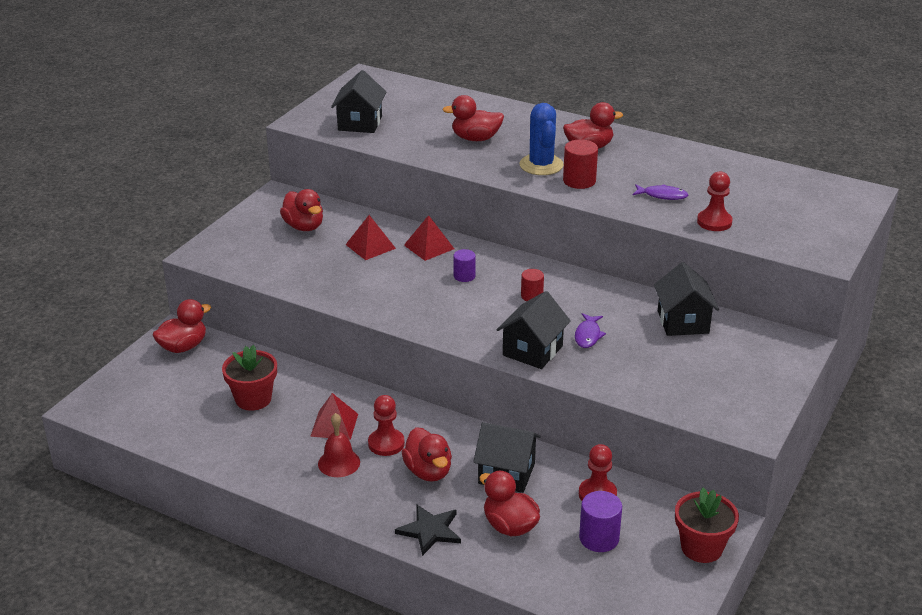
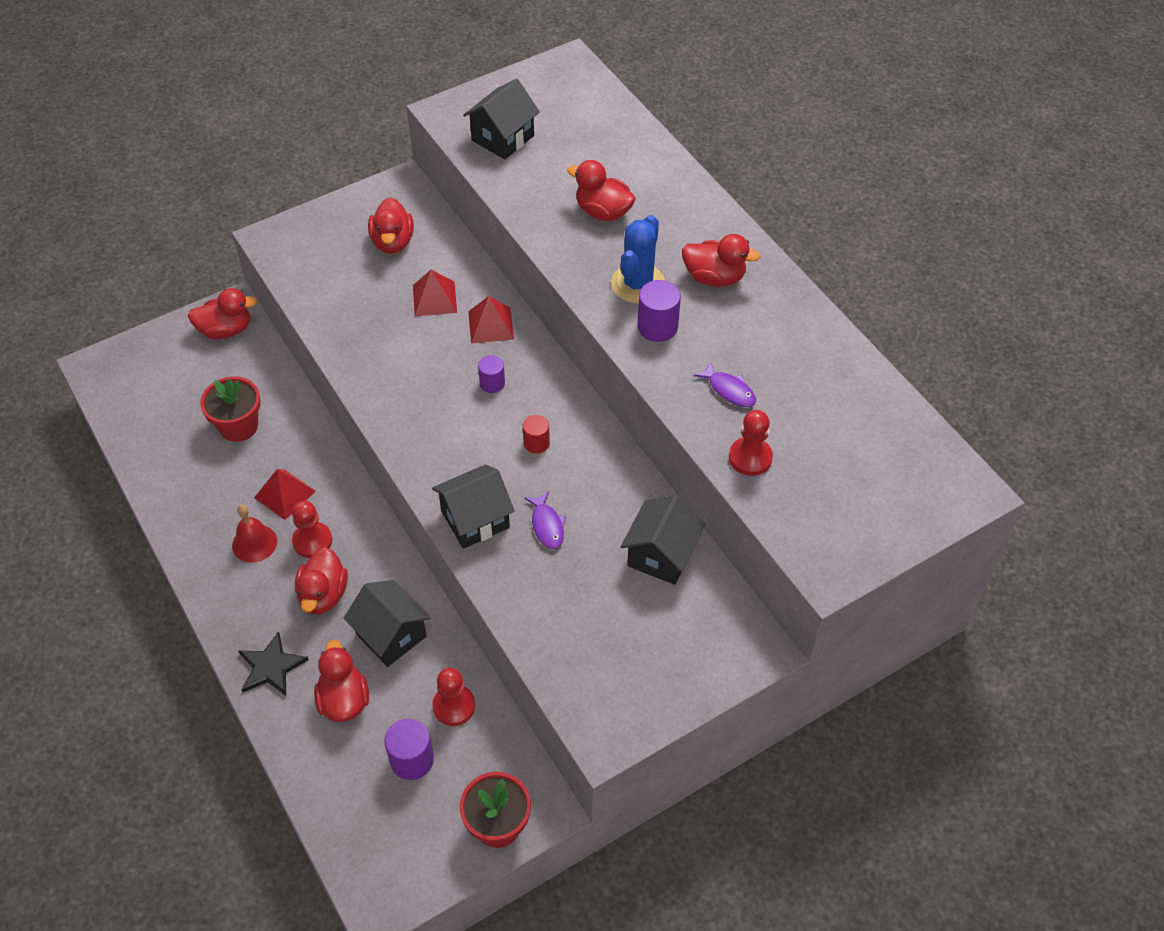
camera: 30 degrees right, 20 degrees up
red cylinder [563,140,598,189] -> purple cylinder [637,280,681,342]
purple fish [575,313,606,348] -> purple fish turned 60 degrees counterclockwise [524,491,566,549]

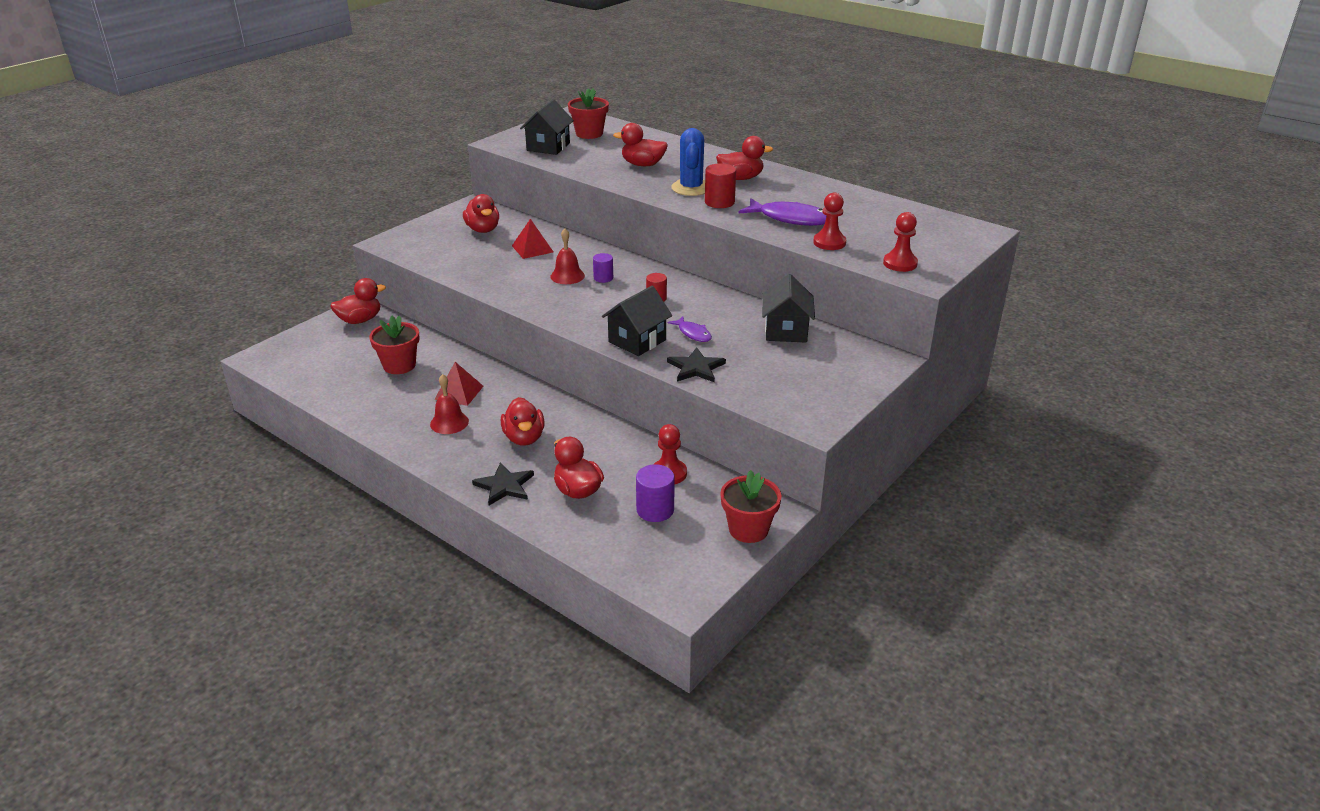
camera: 20 degrees left, 20 degrees down
red pawn [292,501,332,558] -> red pawn moved to [883,212,918,272]
black house [344,580,431,667] -> none
red pyramid [468,296,514,343] -> none
purple cylinder [637,280,681,342] -> red cylinder [705,163,736,208]
purple fish [693,362,756,407] -> purple fish [738,198,827,226], size x1.82
none -> red bell [551,229,585,284]
none -> red flower pot [568,88,609,139]
none -> black star [667,347,726,382]

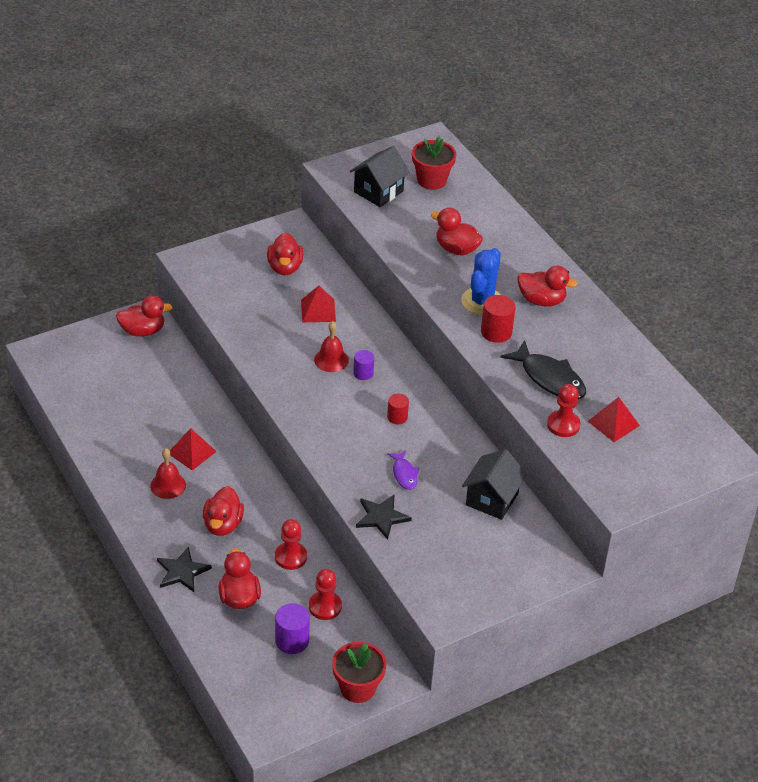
camera: 20 degrees right, 10 degrees up
red flower pot [369,316,420,374] -> none
black house [602,286,672,356] -> none
purple fish [738,198,827,226] -> black fish [500,340,586,399]
red pawn [883,212,918,272] -> red pawn moved to [275,519,307,570]
none -> red pyramid [588,397,640,442]

